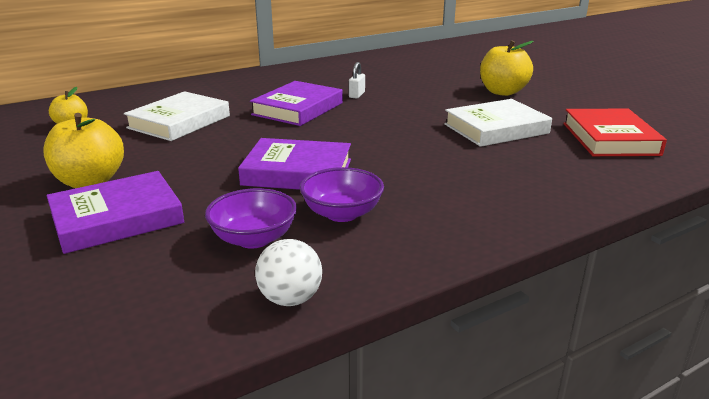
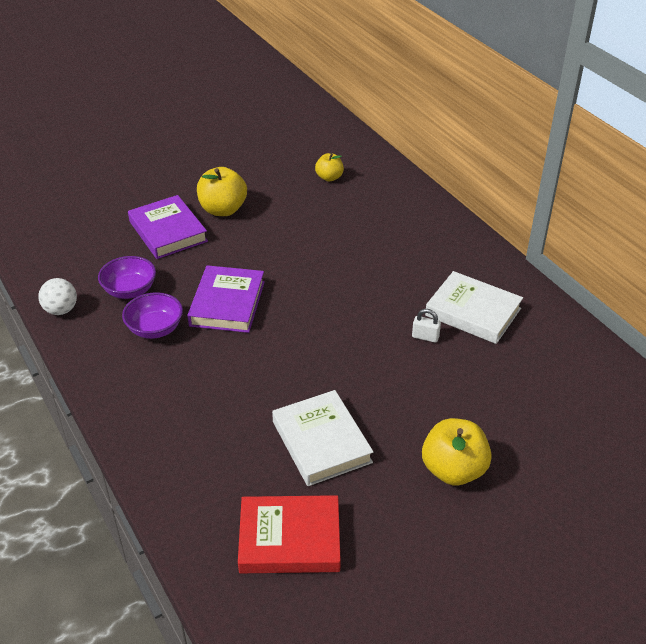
camera: 90 degrees right, 15 degrees up
white book [124,91,230,141] -> white book moved to [425,271,523,344]
purple book [250,81,343,126] -> none

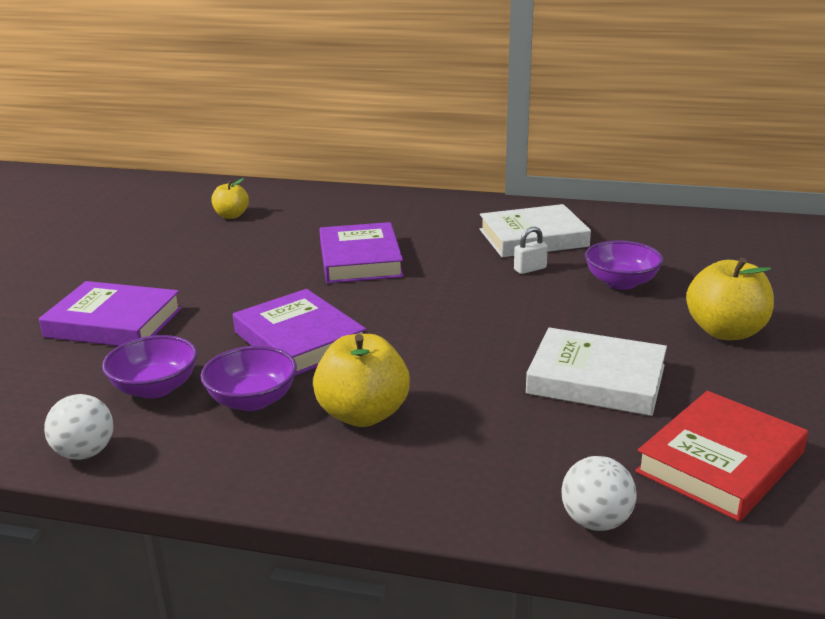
camera: 45 degrees left, 15 degrees down
yellow apple [197,167,247,216] -> yellow apple moved to [313,334,410,427]
none -> purple book [319,222,404,283]
none -> white ball [561,456,637,531]
none -> purple bowl [585,240,663,290]

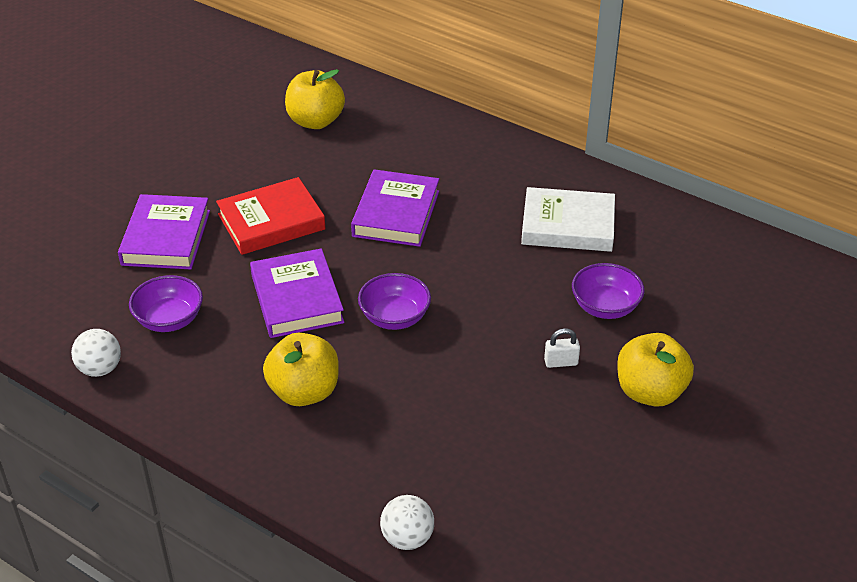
camera: 20 degrees right, 15 degrees up
purple book [39,281,182,346] -> purple book turned 60 degrees clockwise [118,194,210,269]
purple bowl [200,346,297,411] -> purple bowl moved to [358,273,431,330]
yellow apple [211,178,249,219] -> yellow apple [285,69,345,129], size x1.68
white padlock [514,227,548,274] -> white padlock moved to [544,328,580,368]
white book [526,328,667,416] -> none
red book [635,391,808,522] -> red book moved to [216,177,326,255]

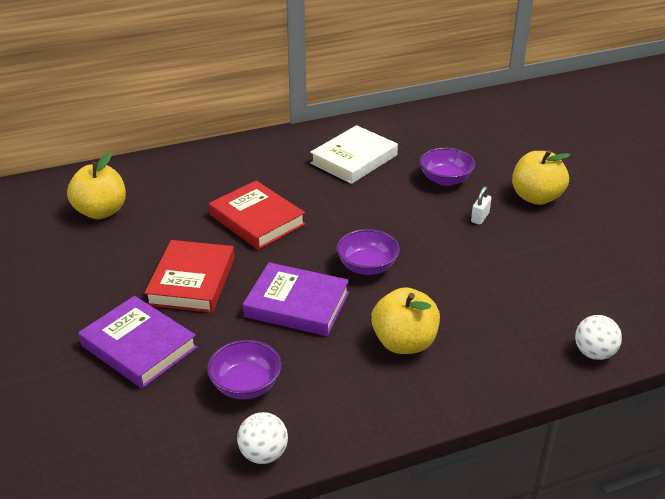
camera: 55 degrees left, 5 degrees down
purple book [351,169,439,247] -> red book [209,181,305,250]

